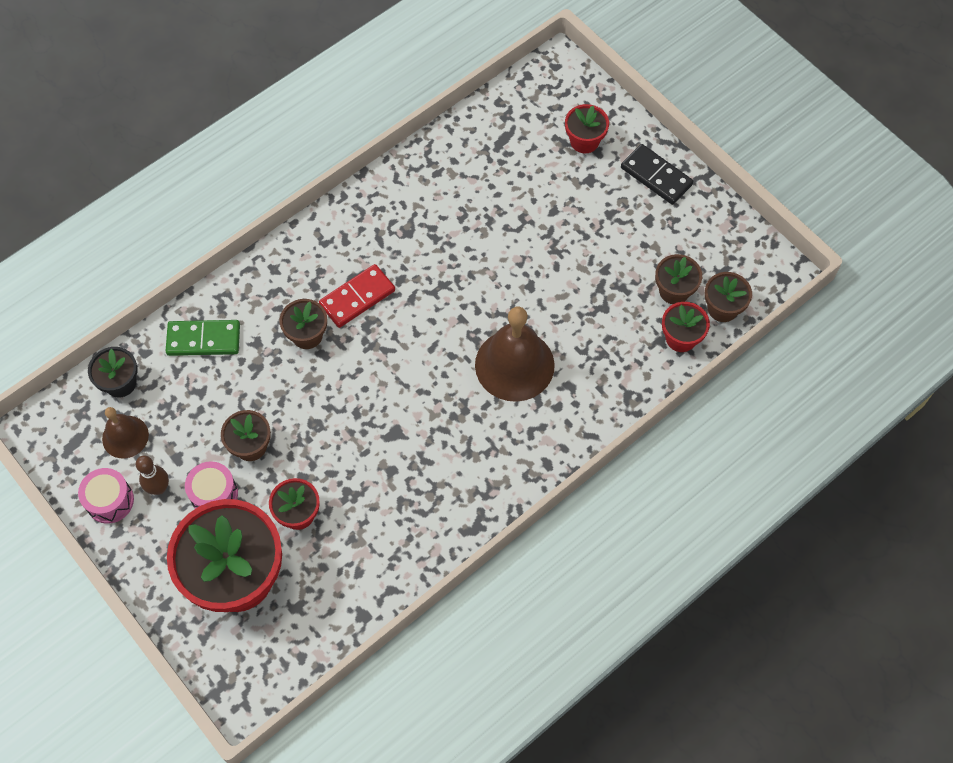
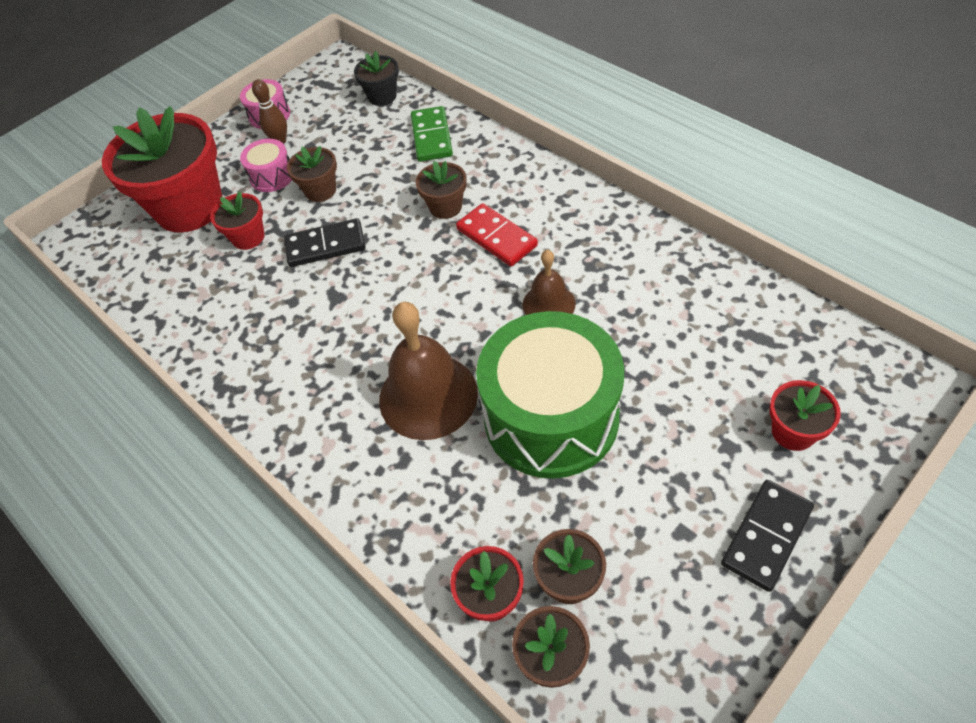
camera: 90 degrees right, 10 degrees down
brown bell [102,407,149,458] -> brown bell moved to [523,250,576,315]
none -> black domino [284,218,366,267]
none -> green drum [476,311,624,479]

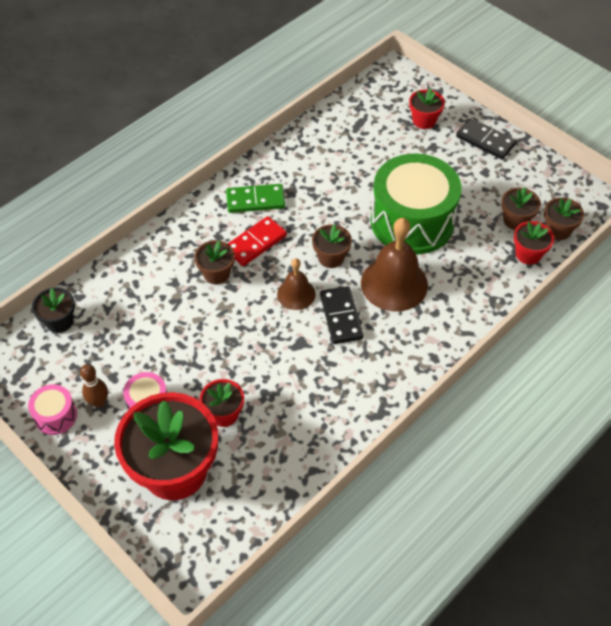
camera: 95 degrees left, 0 degrees up
black domino [284,218,366,267] -> black domino moved to [320,286,364,344]
brown flower pot [287,146,337,202] -> brown flower pot moved to [312,224,352,268]
green domino [411,106,453,162] -> green domino moved to [226,184,285,213]
brown bell [523,250,576,315] -> brown bell moved to [277,258,316,310]

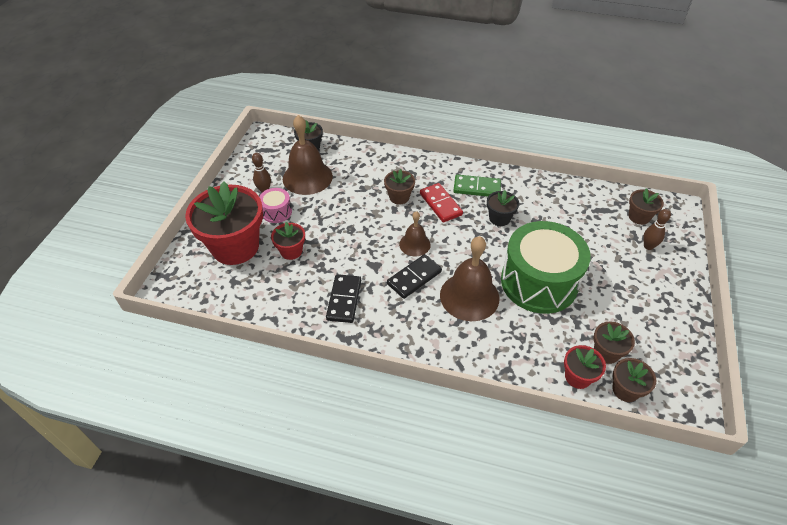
camera: 60 degrees right, 5 degrees down
pink drum [28,384,77,435] -> none
green domino [226,184,285,213] -> green domino turned 45 degrees counterclockwise [453,174,501,197]
red domino [228,216,287,266] -> red domino turned 45 degrees clockwise [420,183,463,222]
brown flower pot [312,224,352,268] -> brown flower pot moved to [629,188,664,225]
red flower pot [409,88,445,129] -> brown bowling pin [643,209,671,250]
black domino [456,118,516,160] -> black domino moved to [326,274,361,323]
none -> brown bell [283,115,333,195]
none -> black flower pot [487,190,519,226]

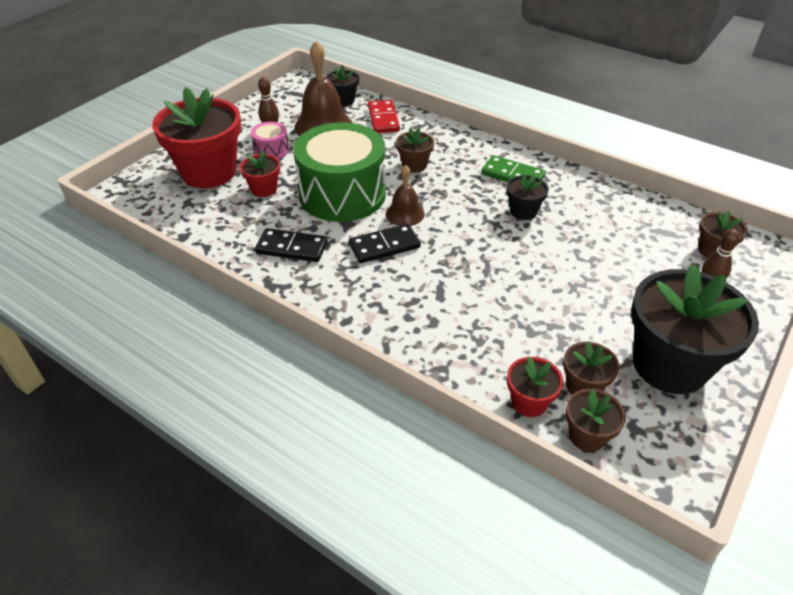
camera: 20 degrees right, 5 degrees down
black domino [326,274,361,323] -> black domino turned 75 degrees clockwise [255,228,327,262]
red domino [420,183,463,222] -> red domino moved to [368,100,400,133]
brown bell [440,236,499,321] -> none
green drum [501,221,591,314] -> green drum moved to [293,122,386,222]
none -> black flower pot [631,264,759,394]

